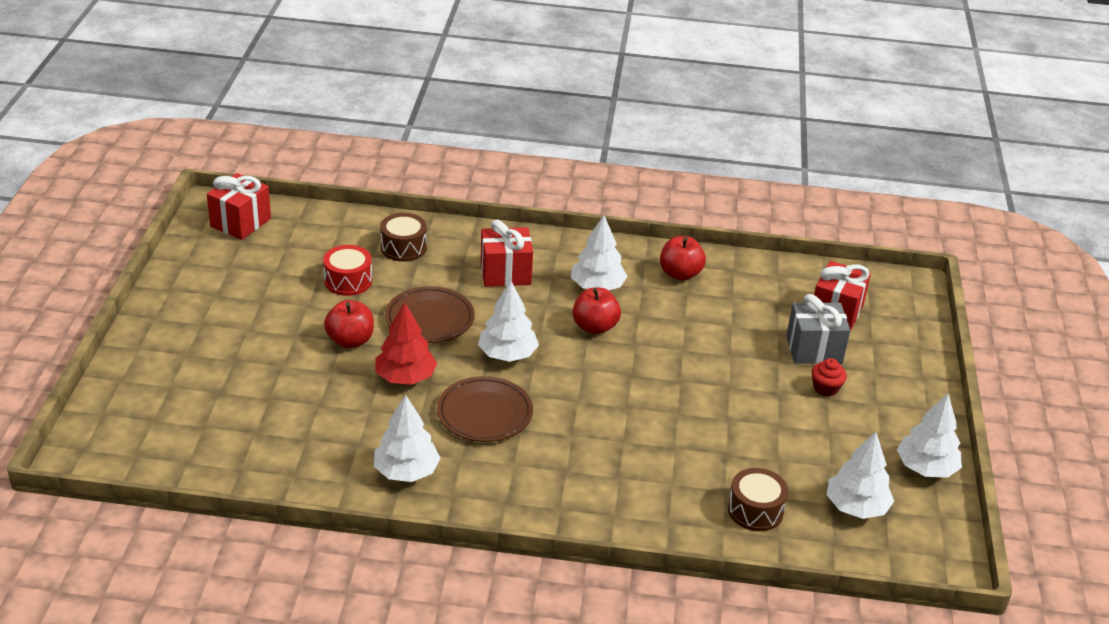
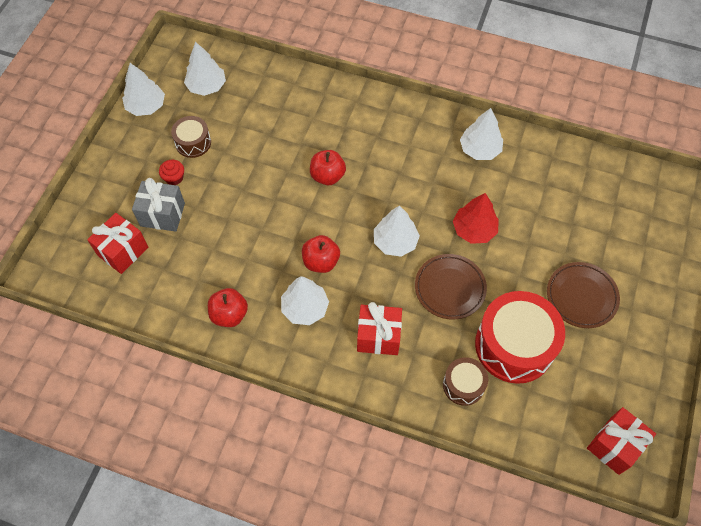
camera: 165 degrees left, 25 degrees up
red drum [323,245,372,296] -> red drum [475,291,565,384], size x1.93
red apple [324,300,374,348] -> red apple moved to [310,150,346,185]
brown plate [437,376,533,442] -> brown plate moved to [547,262,620,328]
brown drum [728,468,788,531] -> brown drum moved to [171,116,211,158]

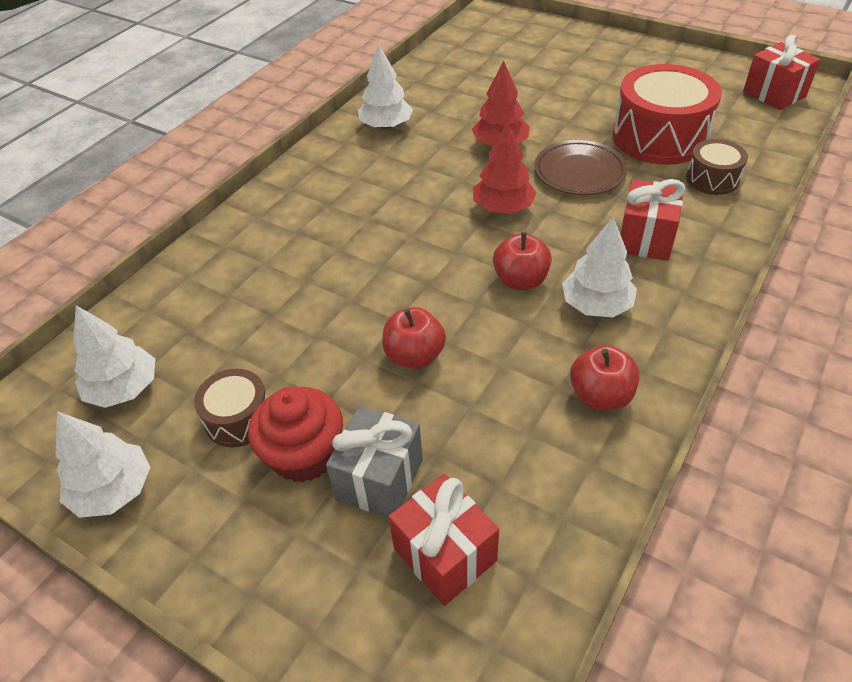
camera: 75 degrees left, 15 degrees down
red cupcake [159,160,184,185] -> red cupcake [248,387,343,482], size x1.89
red apple [310,150,346,185] -> red apple moved to [382,307,446,369]
white tree [374,205,420,257] -> red tree [473,122,537,214]
brown plate [547,262,620,328] -> none

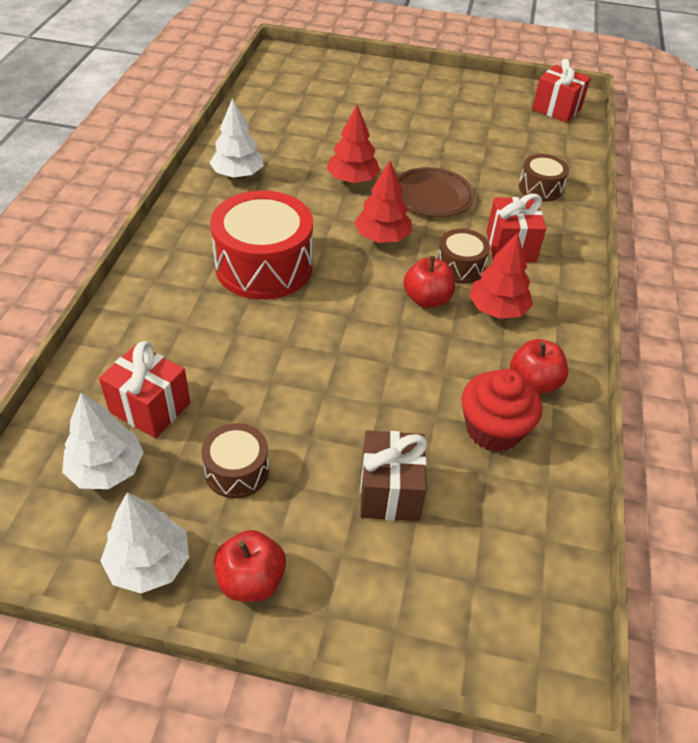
camera: 25 degrees left, 0 degrees up
red cupcake [248,387,343,482] -> red cupcake moved to [462,369,542,452]
grey gift [326,406,423,518] -> brown gift [360,431,427,521]
red apple [382,307,446,369] -> red apple moved to [214,530,286,602]
red gift [389,474,499,606] -> red gift moved to [99,341,191,438]
white tree [562,217,637,317] -> red tree [469,233,533,319]
red drum [613,64,722,165] -> red drum moved to [210,190,313,300]
none -> brown drum [437,229,490,284]

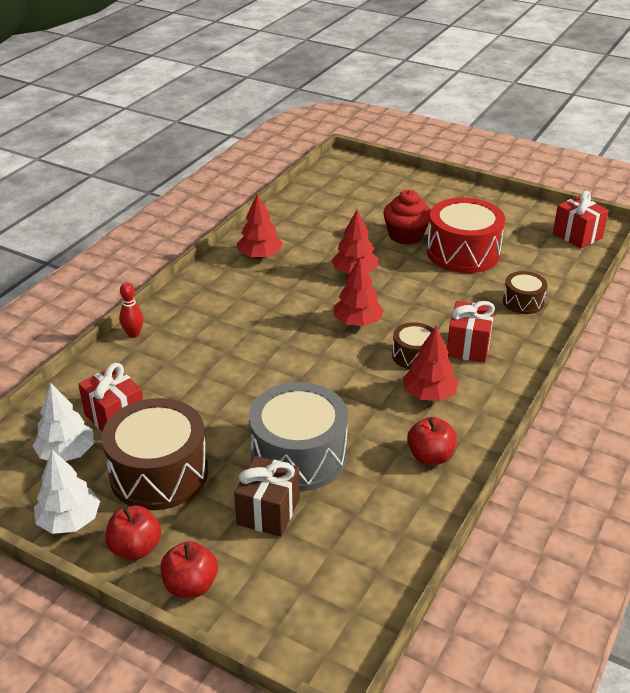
camera: 20 degrees right, 10 degrees down
brown drum [201,423,269,498] -> brown drum [102,398,208,510], size x1.93
white tree [209,98,264,178] -> red tree [237,193,283,259]
red drum [210,190,313,300] -> red drum moved to [427,197,505,273]
brown plate [397,167,474,217] -> none
red apple [403,256,455,308] -> red apple moved to [161,541,218,598]
red cupcake [462,369,542,452] -> red cupcake moved to [383,190,431,245]
none -> red bowling pin [119,282,144,338]
none -> grey drum [249,382,348,491]

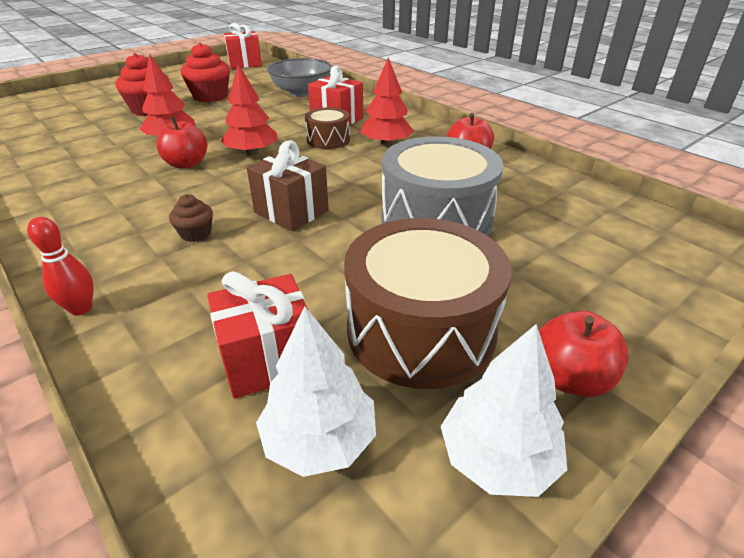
camera: 70 degrees left, 0 degrees up
red apple [161,541,218,598] -> red apple moved to [157,116,207,169]
brown gift [234,456,300,537] -> brown gift moved to [247,140,329,231]
red tree [237,193,283,259] -> none
red drum [427,197,505,273] -> red cupcake [181,43,230,102]
brown drum [503,271,547,314] -> grey bowl [267,58,332,97]
none -> brown cupcake [169,194,213,242]

